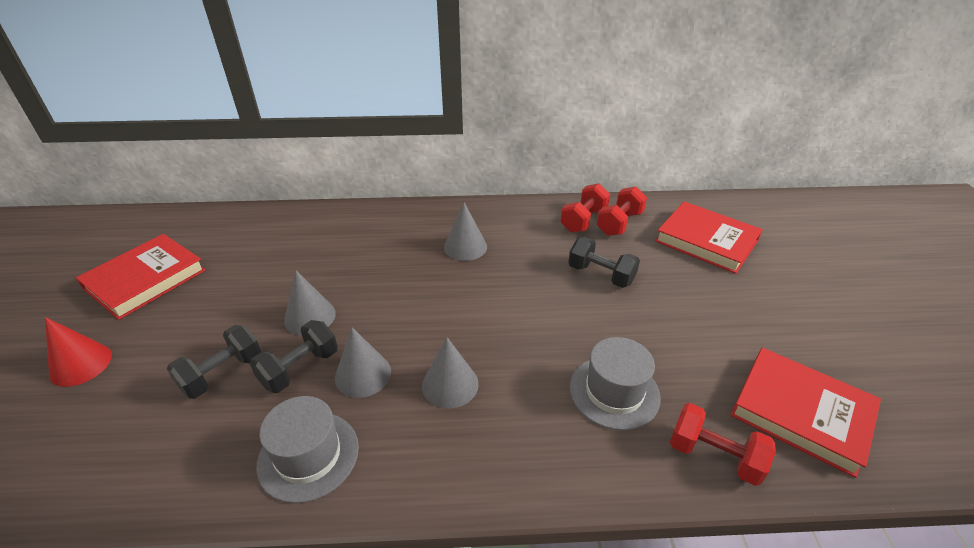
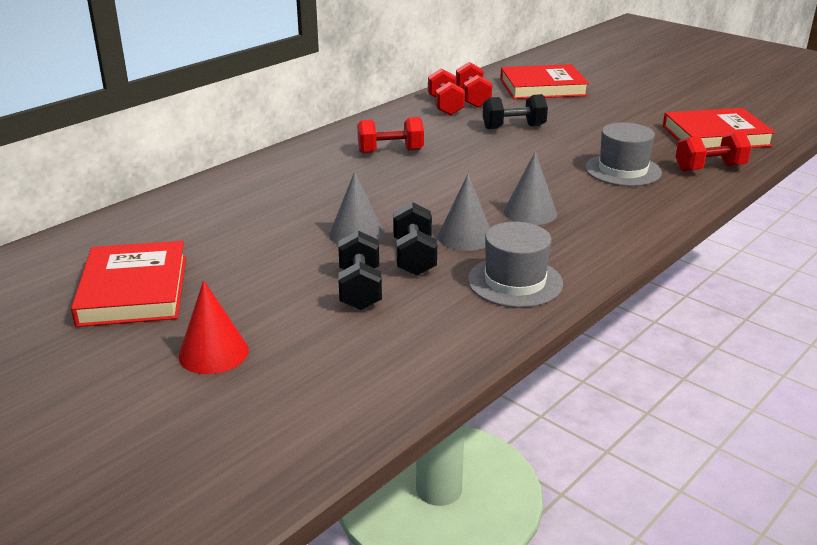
camera: 45 degrees left, 10 degrees down
grey cone [444,202,487,261] -> red dumbbell [357,117,424,154]

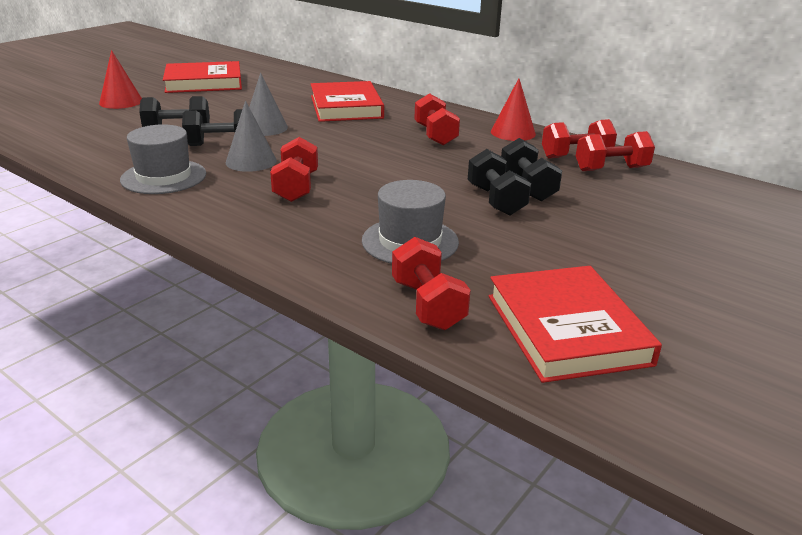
camera: 85 degrees right, 0 degrees up
red book [500,64,589,99] -> red book moved to [311,81,384,122]
grey cone [504,152,557,225] -> red dumbbell [270,137,318,202]
none -> black dumbbell [468,149,531,215]
none -> red cone [491,78,536,141]

